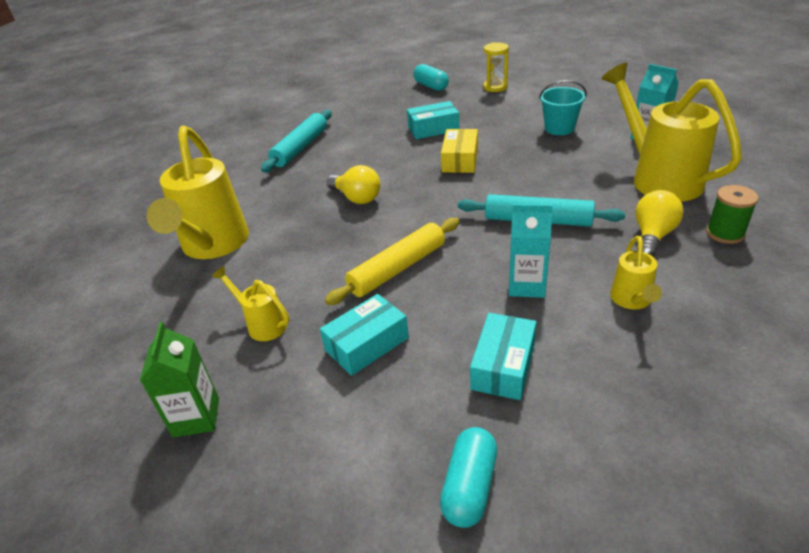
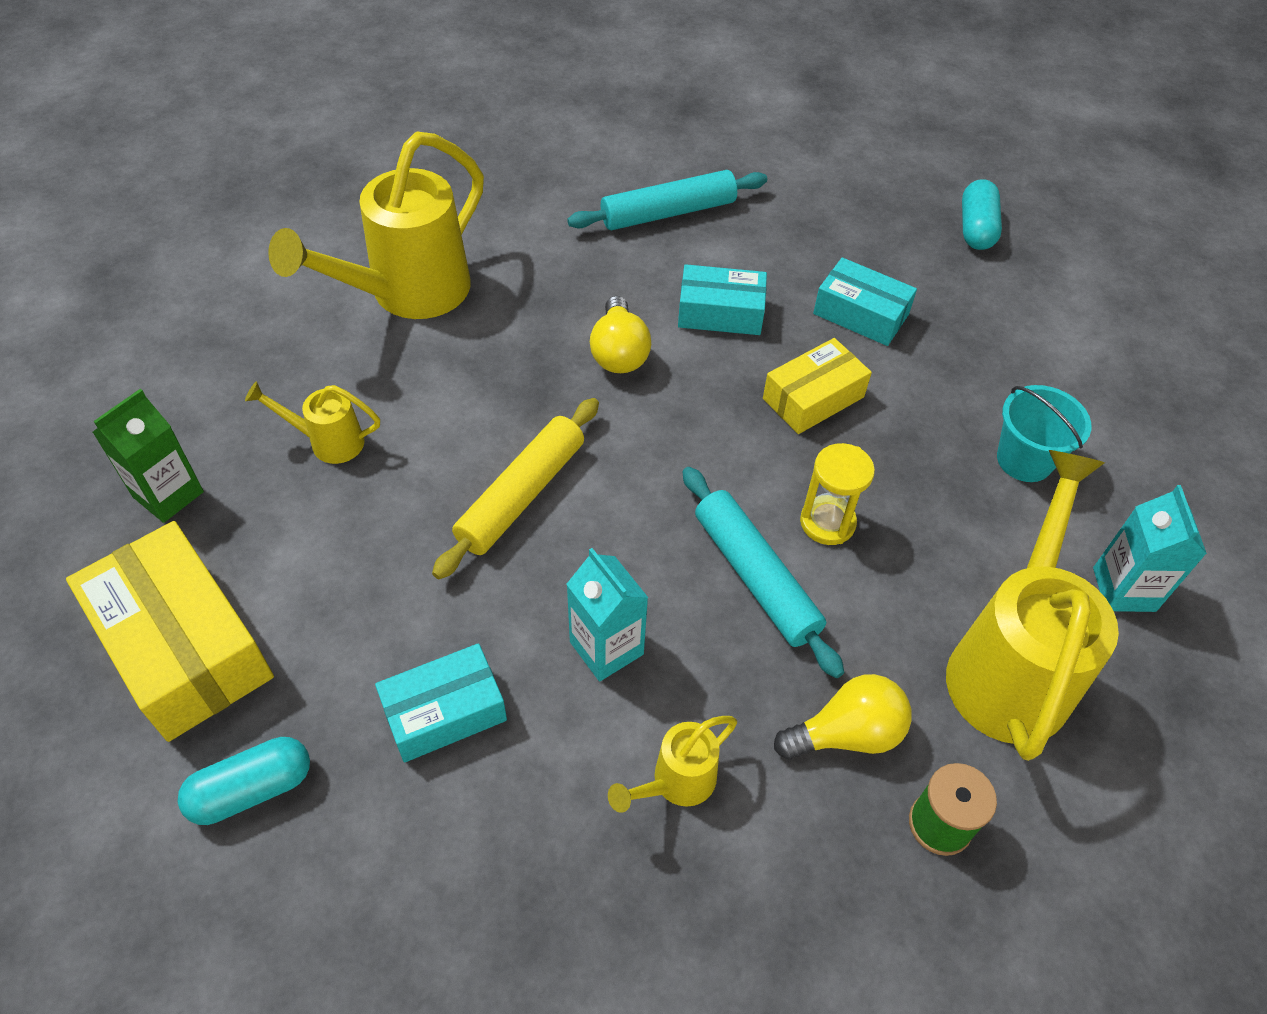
camera: 40 degrees right, 15 degrees up
yellow watering can [212,266,289,341] -> yellow watering can turned 75 degrees counterclockwise [245,382,380,464]
turquoise box [320,294,409,376] -> turquoise box moved to [678,264,767,335]
yellow rolling pin [325,218,460,305] -> yellow rolling pin turned 60 degrees counterclockwise [432,398,599,579]
yellow hourglass [483,42,509,92] -> yellow hourglass moved to [800,443,875,545]
none -> yellow box [66,521,274,742]

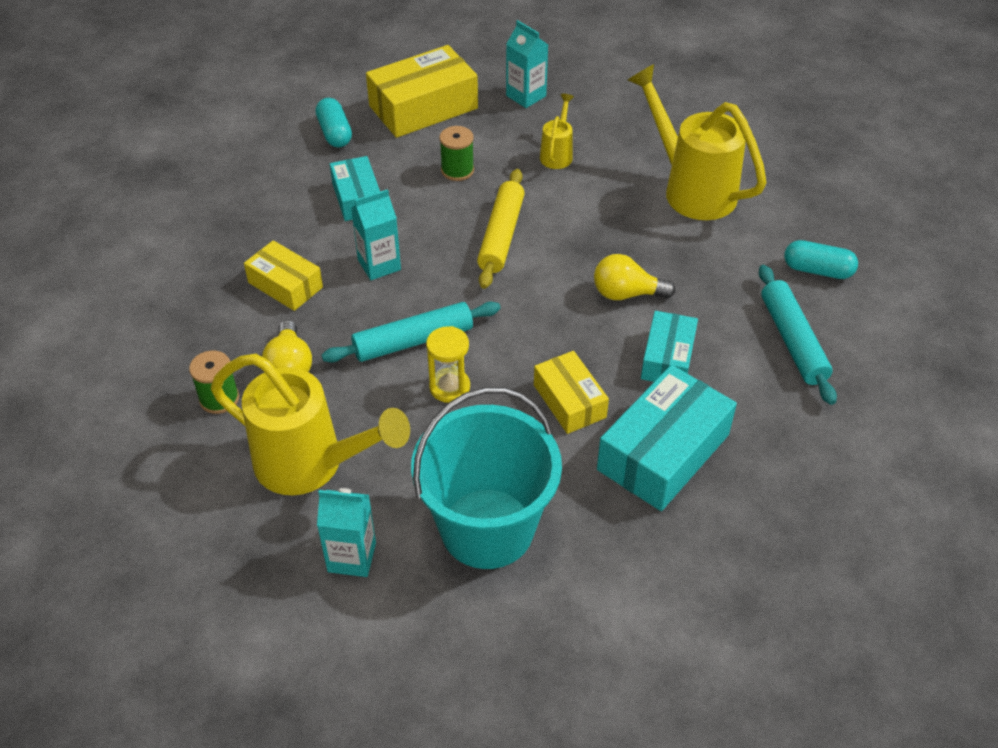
camera: 100 degrees right, 5 degrees down
green carton [92,389,204,523] -> turquoise carton [506,20,548,108]
yellow rolling pin [432,398,599,579] -> yellow rolling pin turned 60 degrees clockwise [477,169,525,289]
yellow watering can [608,716,737,813] -> yellow box [244,240,323,311]
turquoise box [813,257,917,346] -> turquoise box [597,365,737,511], size x1.67
turquoise capsule [962,179,1002,250] -> turquoise capsule moved to [784,240,858,279]
turquoise bucket [997,385,1091,482] -> turquoise bucket [411,387,562,569], size x1.99
none -> green spool [439,126,474,181]

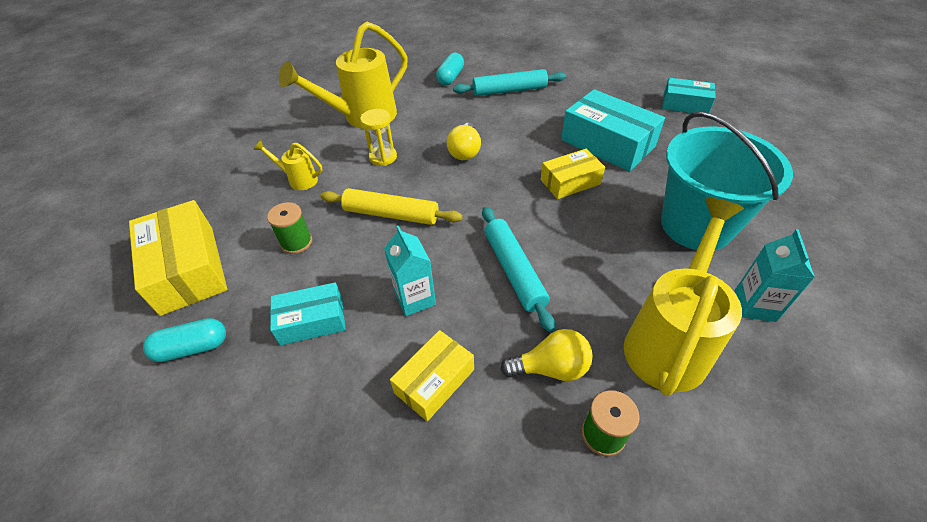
camera: 85 degrees left, 0 degrees up
yellow hourglass [426,326,470,403] -> yellow hourglass moved to [360,109,397,166]
turquoise carton [506,20,548,108] -> none
turquoise box [641,311,698,382] -> turquoise box moved to [662,78,716,113]

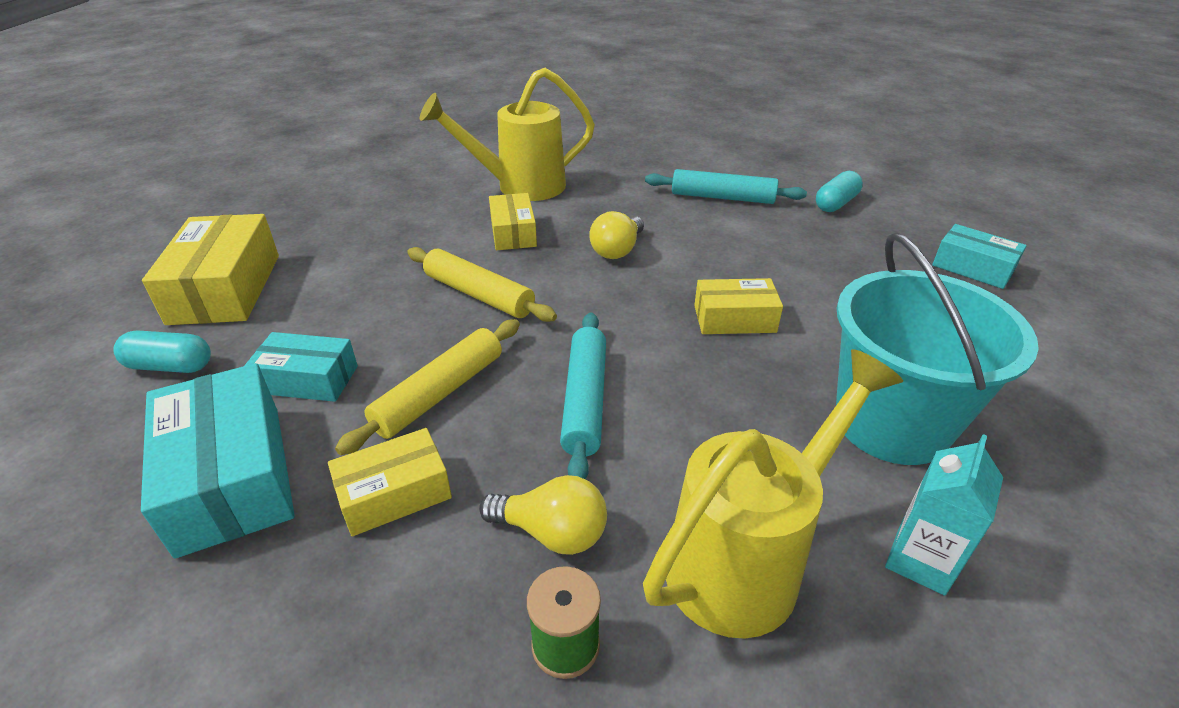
camera: 20 degrees right, 10 degrees down
yellow watering can [254,140,323,190] -> none
green spool [267,202,312,254] -> none
yellow hourglass [360,109,397,166] -> yellow box [489,193,537,250]
turquoise carton [384,226,436,316] -> yellow rolling pin [335,319,520,455]
turquoise capsule [436,53,464,85] -> turquoise capsule moved to [816,171,863,212]
turquoise box [561,89,665,172] -> turquoise box moved to [141,363,295,559]

